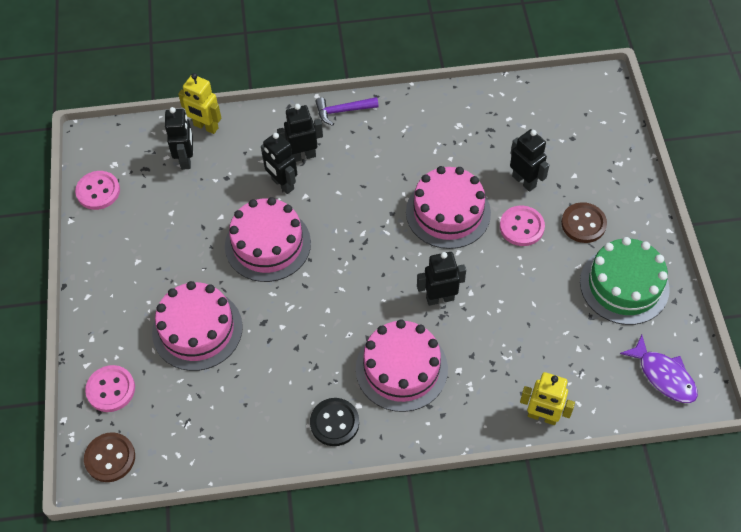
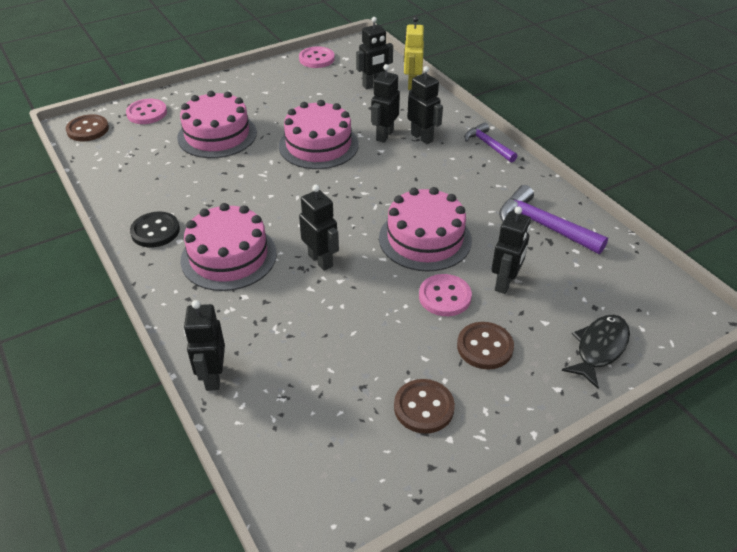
camera: 65 degrees right, 15 degrees down
yellow robot [520,372,575,425] -> black robot [184,300,225,391]
green cake [580,237,670,325] -> brown button [394,379,455,433]
purple fish [620,335,698,403] -> none
none -> purple hammer [499,185,608,254]
none -> black fish [562,315,630,389]

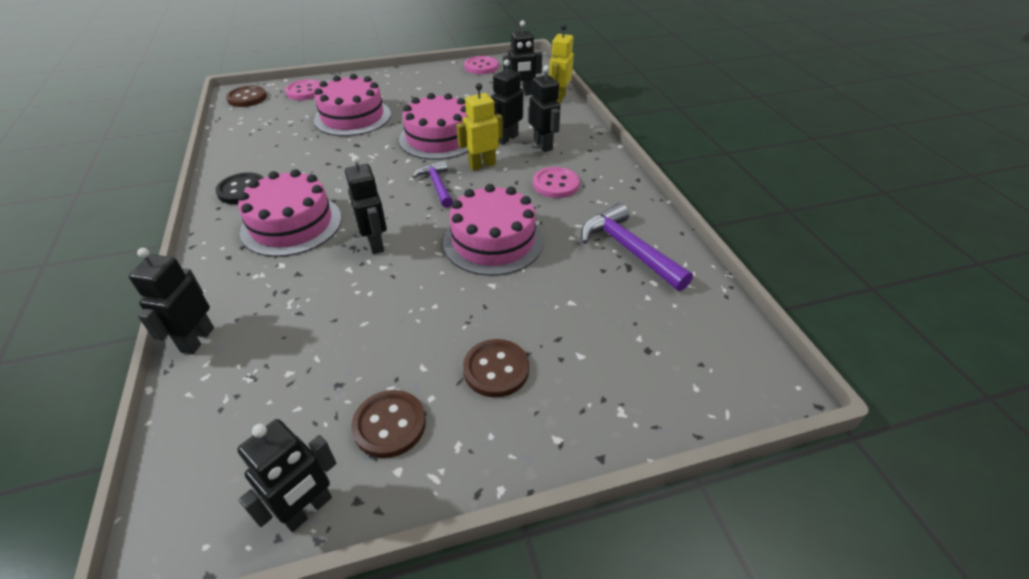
camera: 15 degrees right, 0 degrees up
pink button [419,274,472,316] -> pink button moved to [533,167,580,198]
purple hammer [465,122,517,163] -> purple hammer moved to [412,161,453,208]
black robot [491,206,531,294] -> black robot moved to [237,419,336,532]
black fish [562,315,630,389] -> none
none -> yellow robot [456,83,503,171]

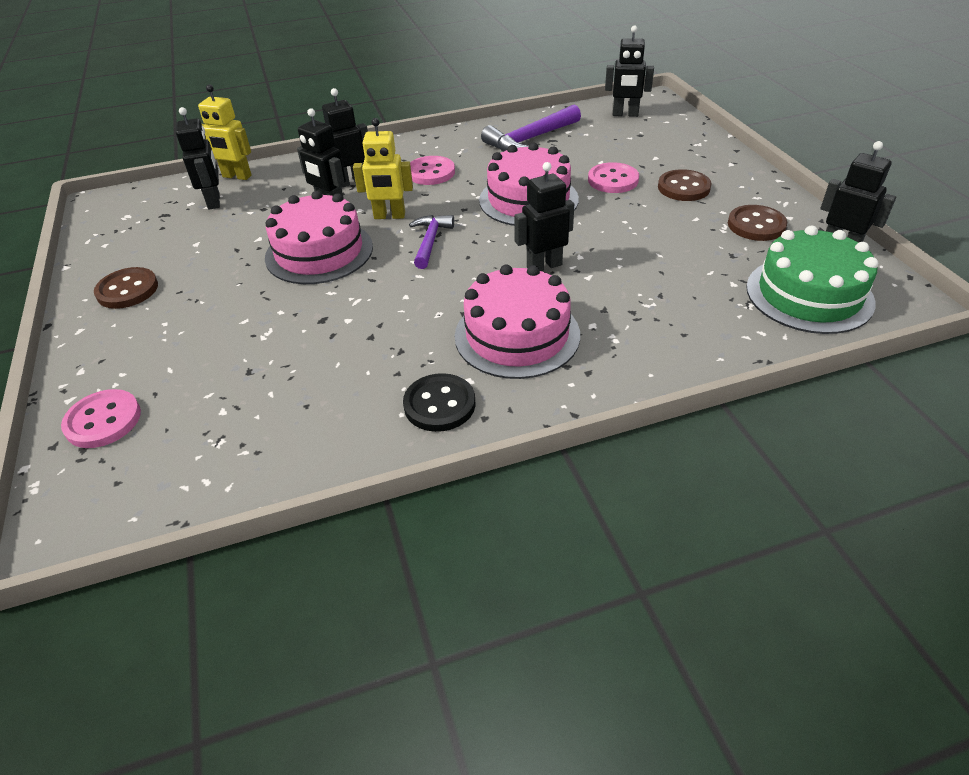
camera: 90 degrees left, 0 degrees up
black robot [129,248,214,355] -> black robot moved to [605,25,654,117]
brown button [226,86,267,107] -> brown button moved to [94,267,158,309]
pink cake [314,74,391,136] -> none
purple hammer [412,161,453,208] -> purple hammer turned 120 degrees clockwise [409,215,454,269]
yellow robot [456,83,503,171] -> yellow robot turned 60 degrees counterclockwise [353,118,413,219]
pink button [464,56,498,74] -> pink button moved to [588,162,639,193]
none -> green cake [746,226,879,334]

